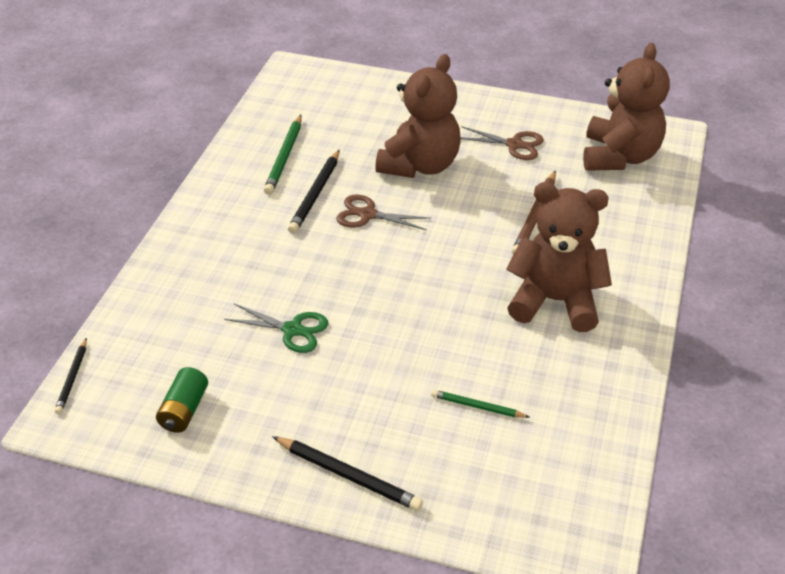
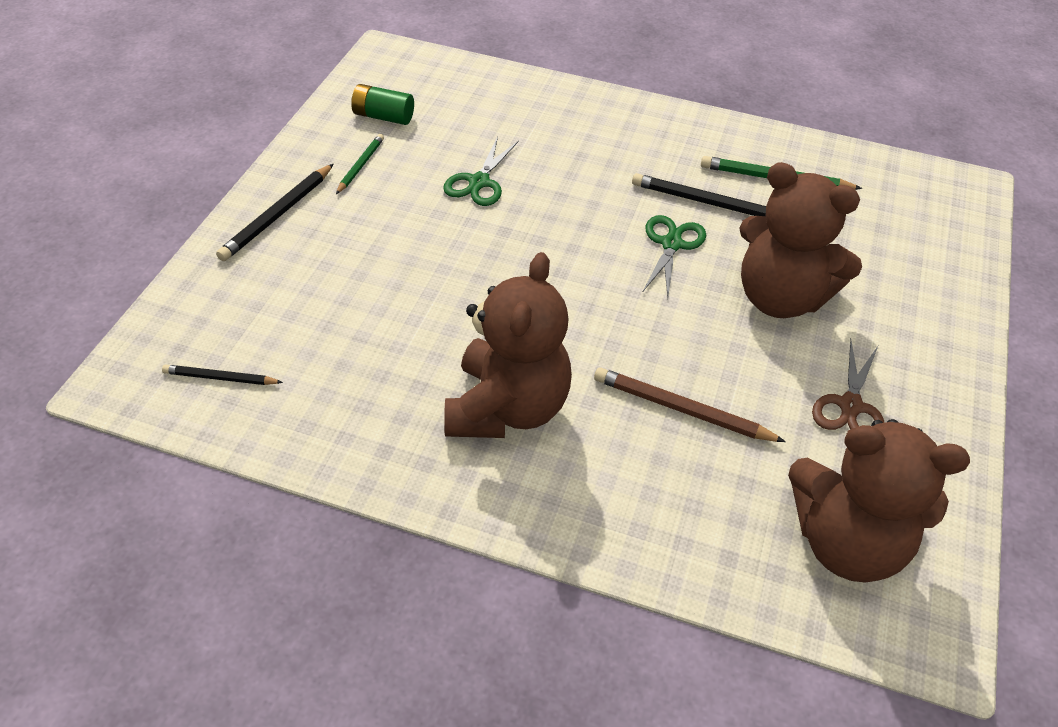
camera: 90 degrees right, 5 degrees up
black pencil [55,338,87,414] -> black pencil moved to [162,365,283,385]
brown scissors [336,195,431,230] -> green scissors [642,215,706,297]
green pencil [431,390,530,418] -> green pencil moved to [336,134,384,194]

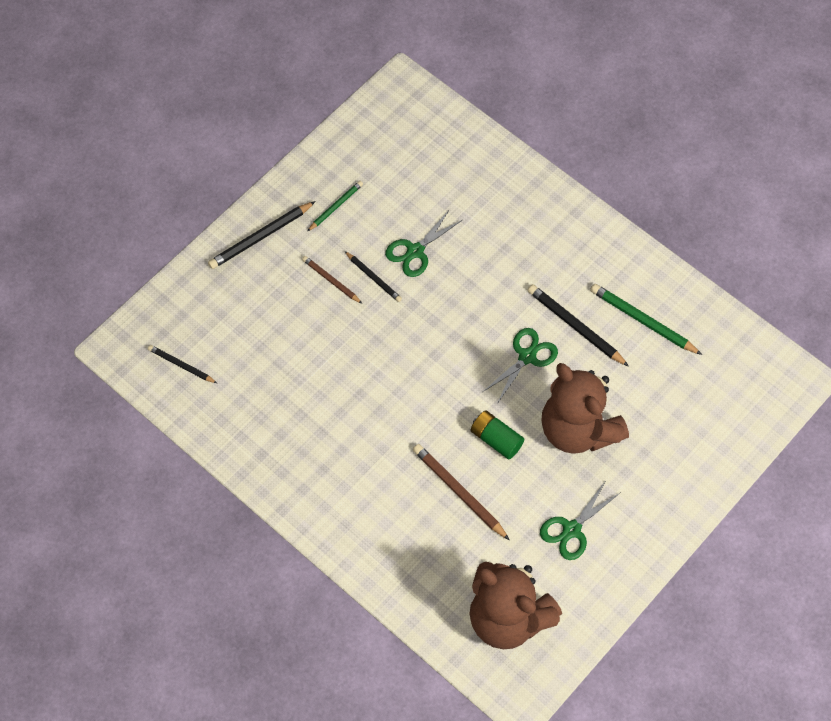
camera: 25 degrees right, 15 degrees up
green battery [351,84,414,125] -> green battery moved to [470,410,524,459]
brown teddy bear [444,252,572,438] -> none
brown scissors [812,339,884,430] -> green scissors [540,480,620,560]
none -> brown pencil [302,256,362,304]
none -> black pencil [345,251,402,302]

